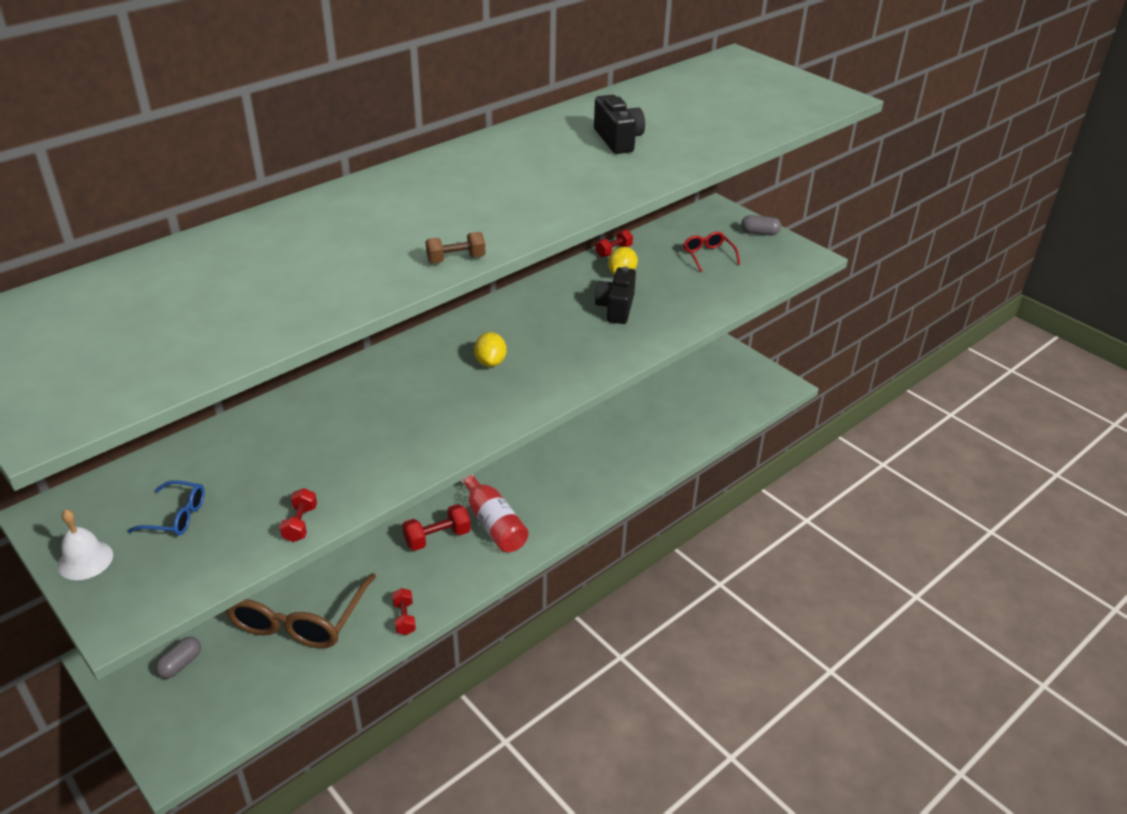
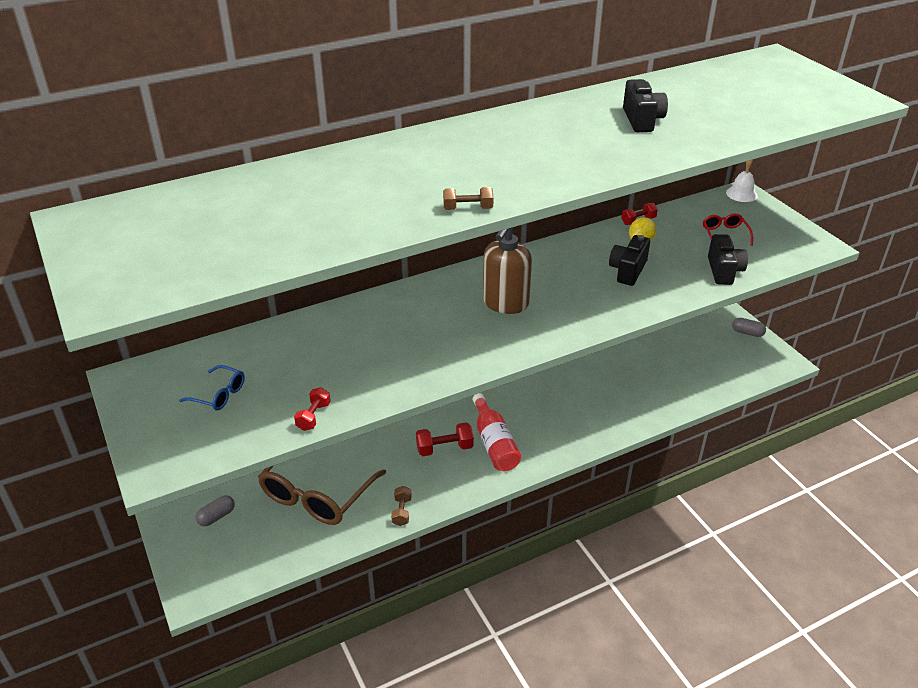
camera: 15 degrees right, 0 degrees up
white bell [58,509,113,580] -> white bell moved to [726,160,758,202]
red dumbbell [392,588,416,635] -> brown dumbbell [391,486,412,526]
yellow lemon [474,332,507,367] -> brown soap dispenser [483,227,532,314]
grey capsule [741,215,781,235] -> grey capsule moved to [732,317,766,337]
none -> black camera [708,234,748,285]

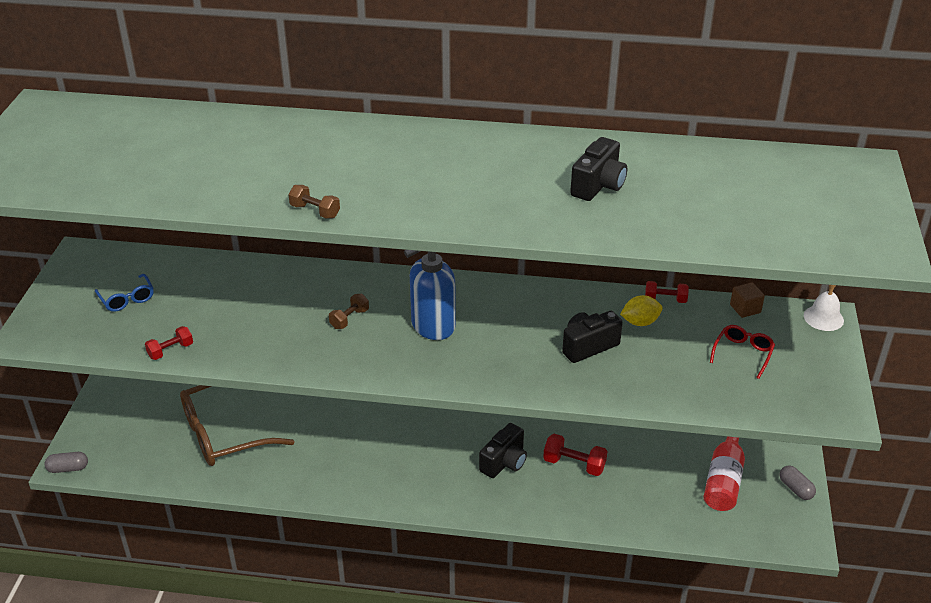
camera: 35 degrees right, 0 degrees up
grey capsule [196,495,235,526] -> grey capsule moved to [45,452,88,473]
brown dumbbell [391,486,412,526] -> brown dumbbell moved to [329,294,369,329]
red dumbbell [416,423,474,456] -> red dumbbell moved to [543,434,607,476]
red bottle [473,393,521,471] -> red bottle moved to [703,436,745,511]
brown soap dispenser [483,227,532,314] -> blue soap dispenser [404,250,456,340]
black camera [708,234,748,285] -> black camera moved to [479,423,527,478]
none -> brown cube [730,282,765,318]

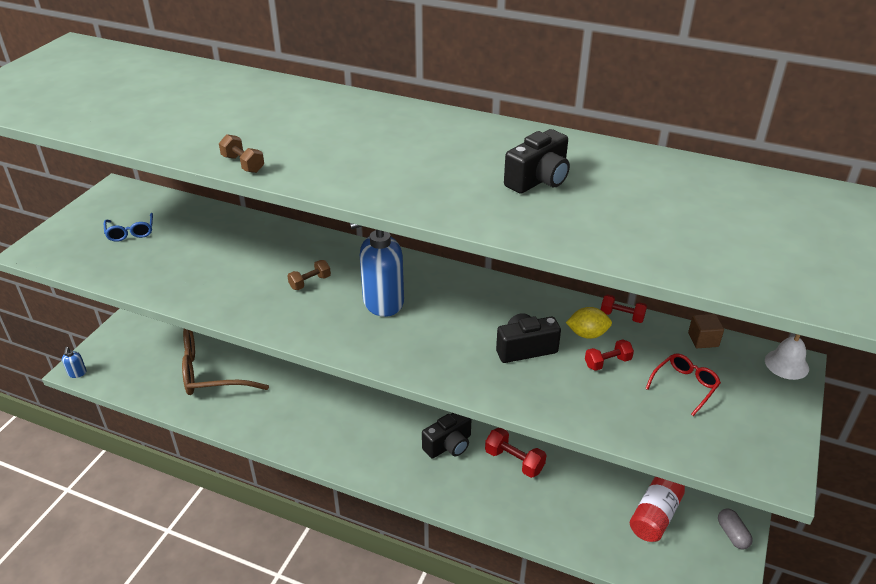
camera: 15 degrees right, 0 degrees up
grey capsule [45,452,88,473] -> blue soap dispenser [62,347,87,378]
red dumbbell [145,326,193,360] -> red dumbbell moved to [585,339,634,371]

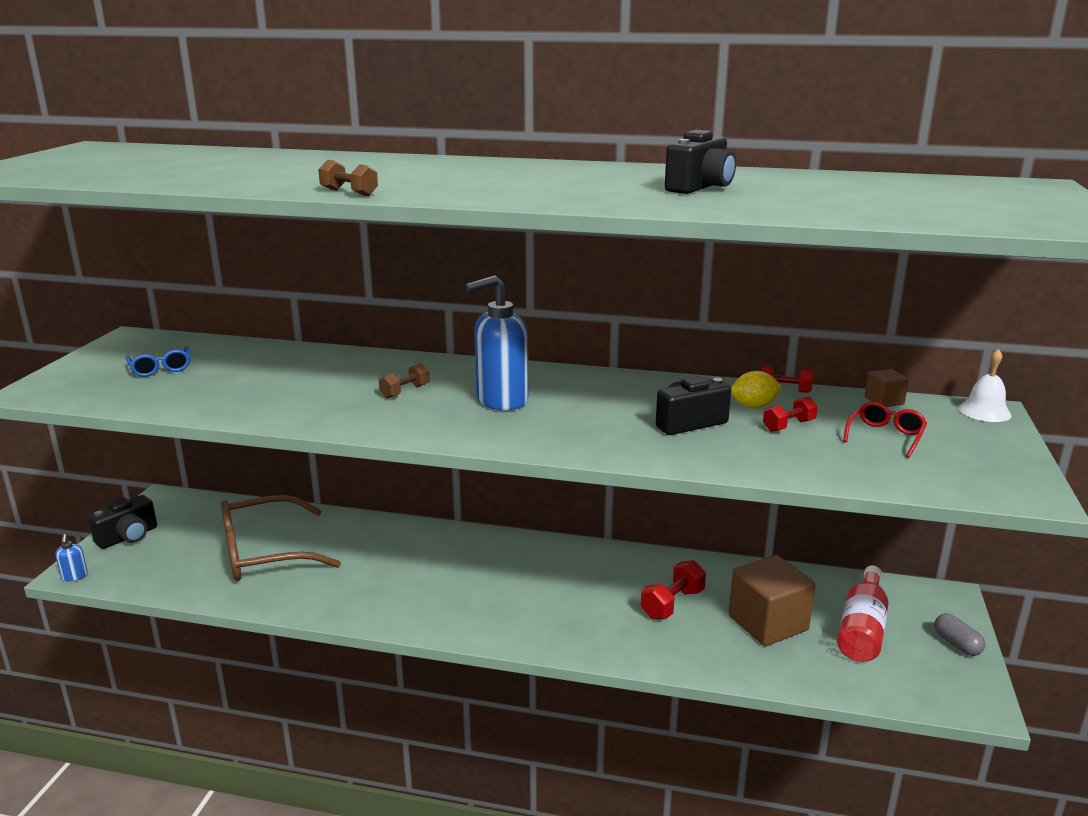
camera: 10 degrees left, 15 degrees down
black camera [422,413,471,458] -> black camera moved to [88,495,157,549]
red dumbbell [485,428,546,478] -> red dumbbell turned 75 degrees counterclockwise [641,560,706,619]
none -> brown cube [729,555,815,646]

